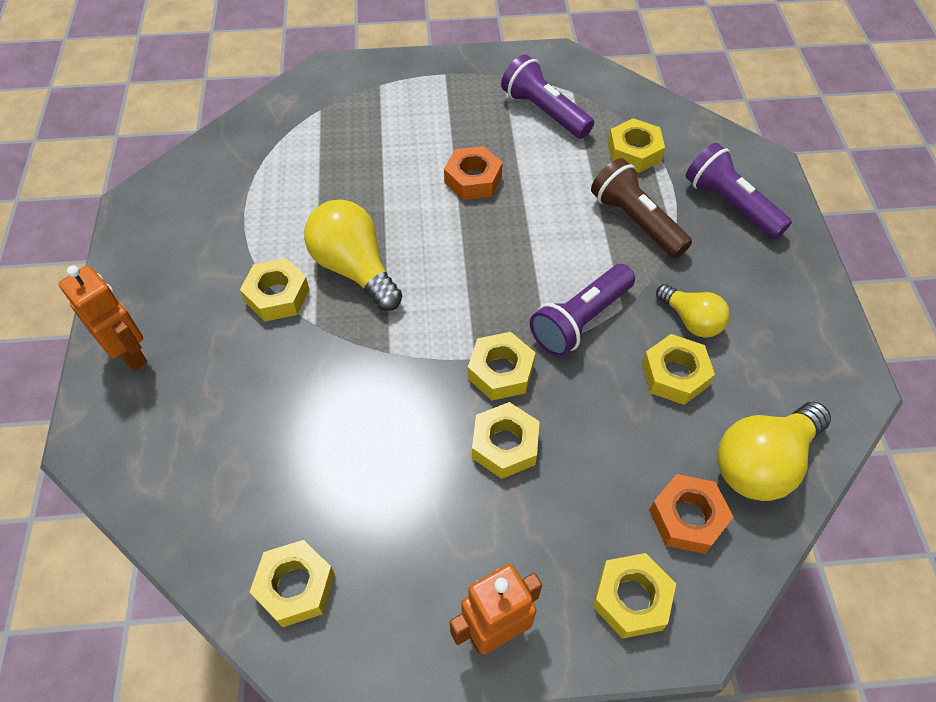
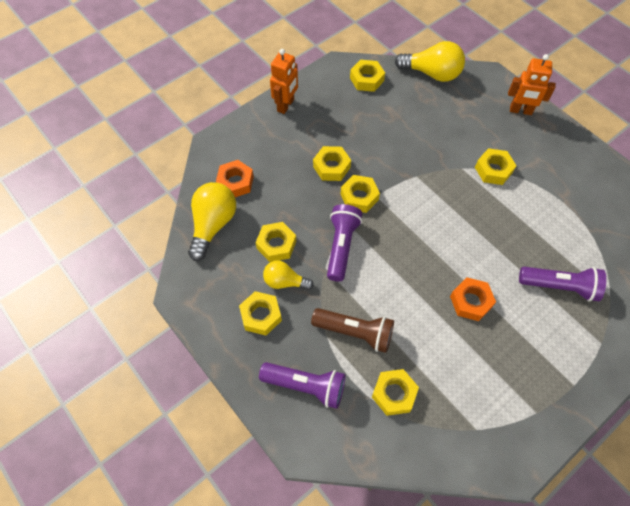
camera: 145 degrees right, 5 degrees up
yellow light bulb [304,200,402,311] -> yellow light bulb moved to [395,41,465,82]
purple flashlight [501,54,594,139] -> purple flashlight moved to [519,267,606,301]
yellow nut [593,553,676,639] -> yellow nut moved to [239,291,282,335]

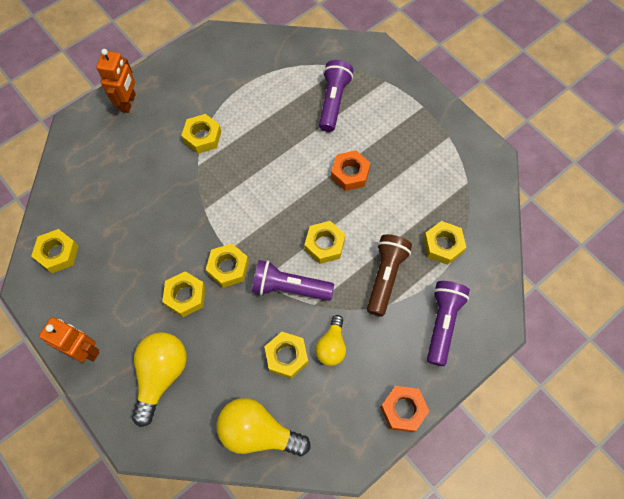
camera: 90 degrees left, 5 degrees up
orange nut [216,160,254,197] -> orange nut moved to [380,386,429,432]
yellow nut [239,291,282,335] -> yellow nut moved to [304,221,345,264]
yellow light bulb [395,41,465,82] -> yellow light bulb moved to [132,332,187,427]

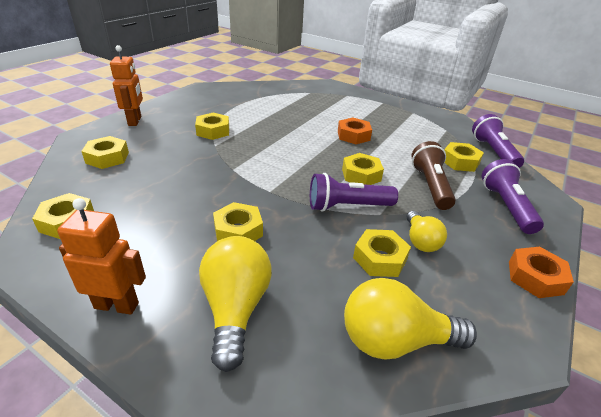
camera: 20 degrees left, 30 degrees down
yellow nut [206,243,249,288] -> yellow nut moved to [81,136,129,169]
purple flashlight [319,60,353,132] -> purple flashlight moved to [472,114,524,168]

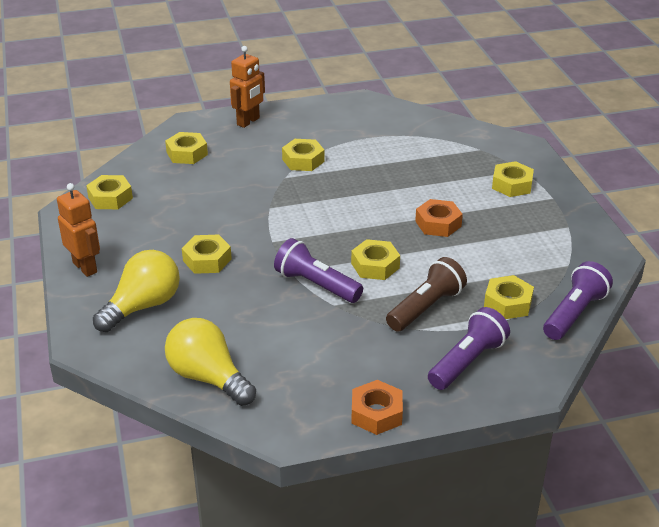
camera: 45 degrees right, 0 degrees up
yellow nut [353,229,411,277] -> yellow nut moved to [492,161,534,197]
yellow light bulb [407,211,447,252] -> none

